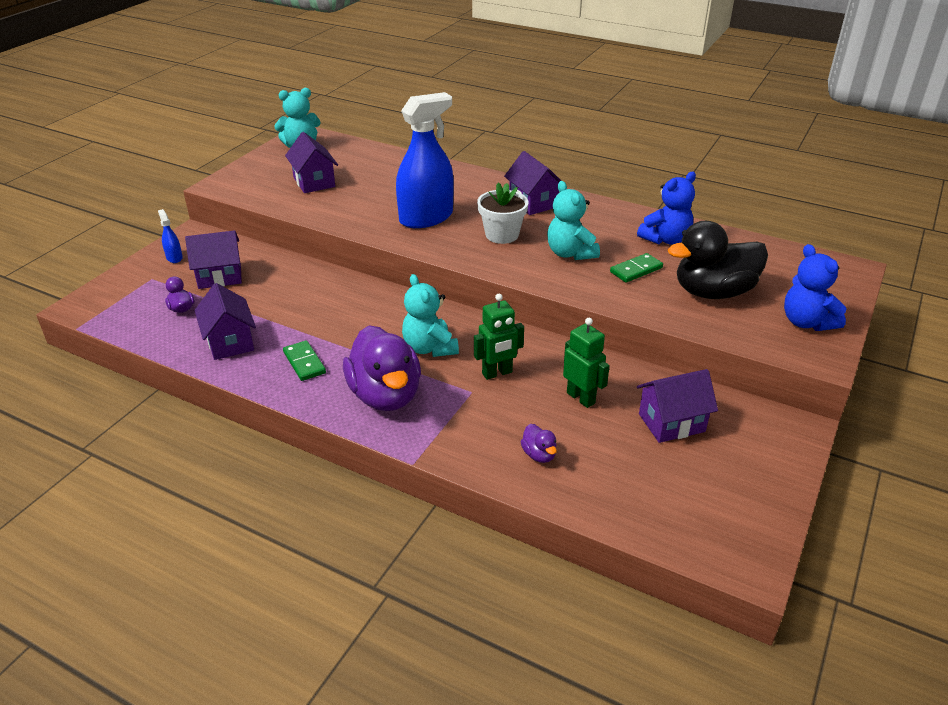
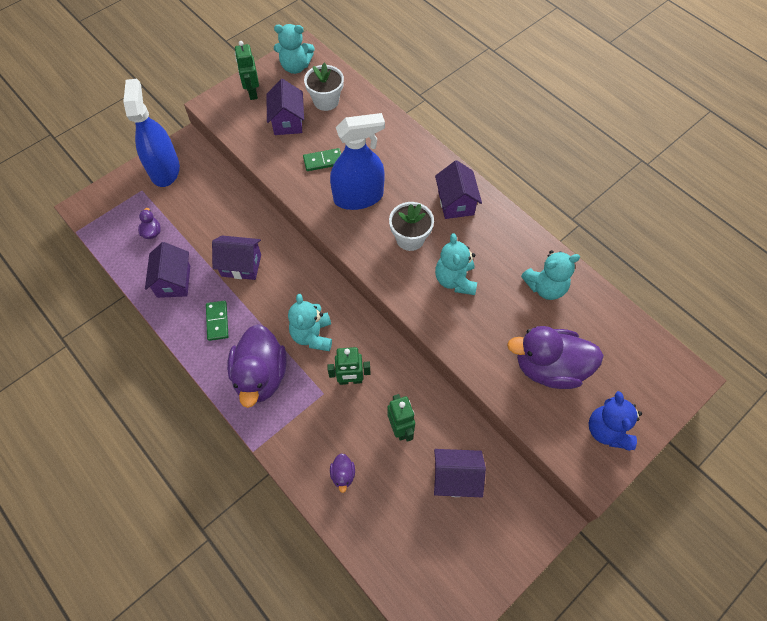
camera: 20 degrees right, 25 degrees up
blue spray bottle [158,209,183,263] -> blue spray bottle [123,79,180,187], size x2.46
purple house [185,230,242,289] -> purple house moved to [212,236,261,280]
green domino [610,253,663,283] -> green domino moved to [303,148,341,171]
blue teddy bear [637,172,696,245] -> turquoise teddy bear [521,250,580,300]
black duck [668,221,768,299] -> purple duck [507,326,604,389]
none -> green robot [235,41,259,100]
none -> white flower pot [304,62,344,111]

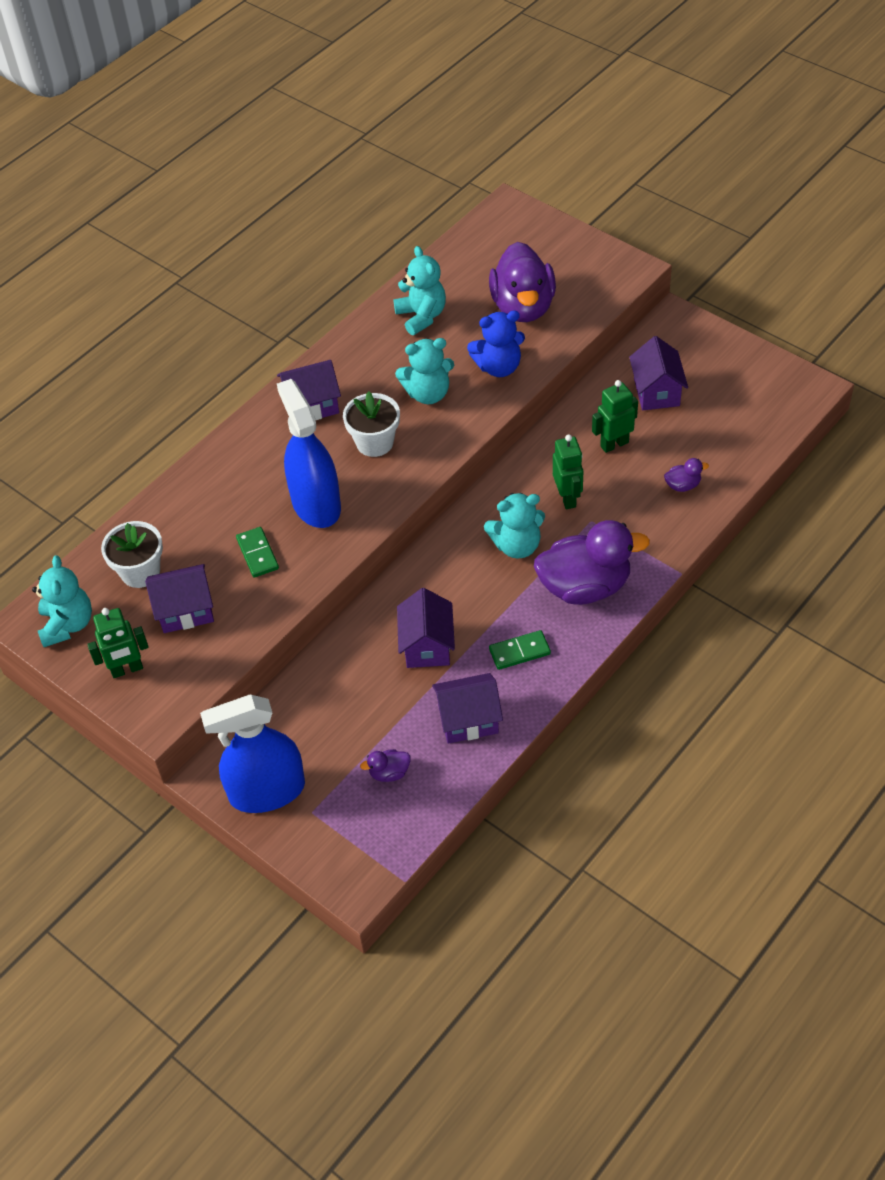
camera: 95 degrees left, 10 degrees down
blue teddy bear [589,391,642,451] -> blue teddy bear moved to [467,310,525,377]

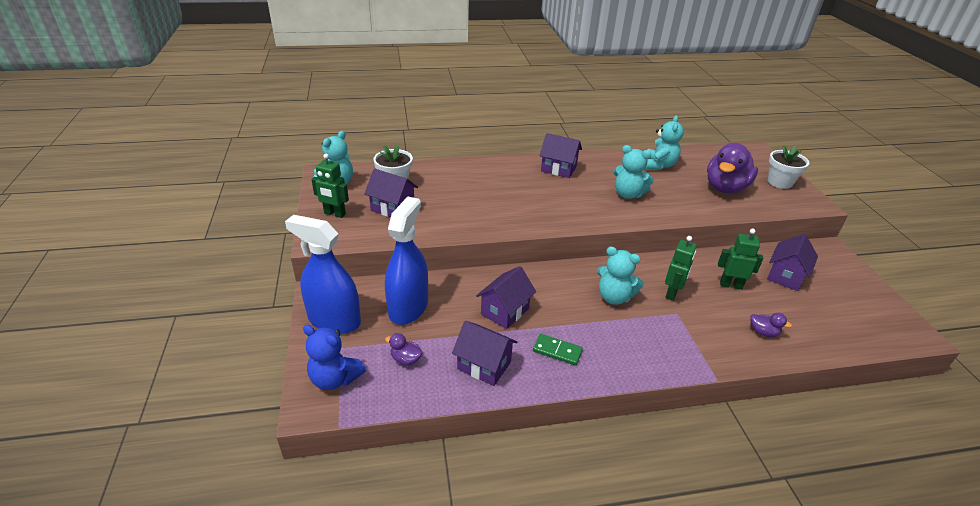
camera: 35 degrees right, 15 degrees down
green domino [236,527,279,578] -> none
blue spray bottle [277,379,341,528] -> blue spray bottle moved to [385,197,428,325]
white flower pot [343,391,400,457] -> white flower pot moved to [768,146,809,189]
blue teddy bear [467,310,525,377] -> blue teddy bear moved to [303,325,366,390]
purple duck [534,520,650,605] -> none

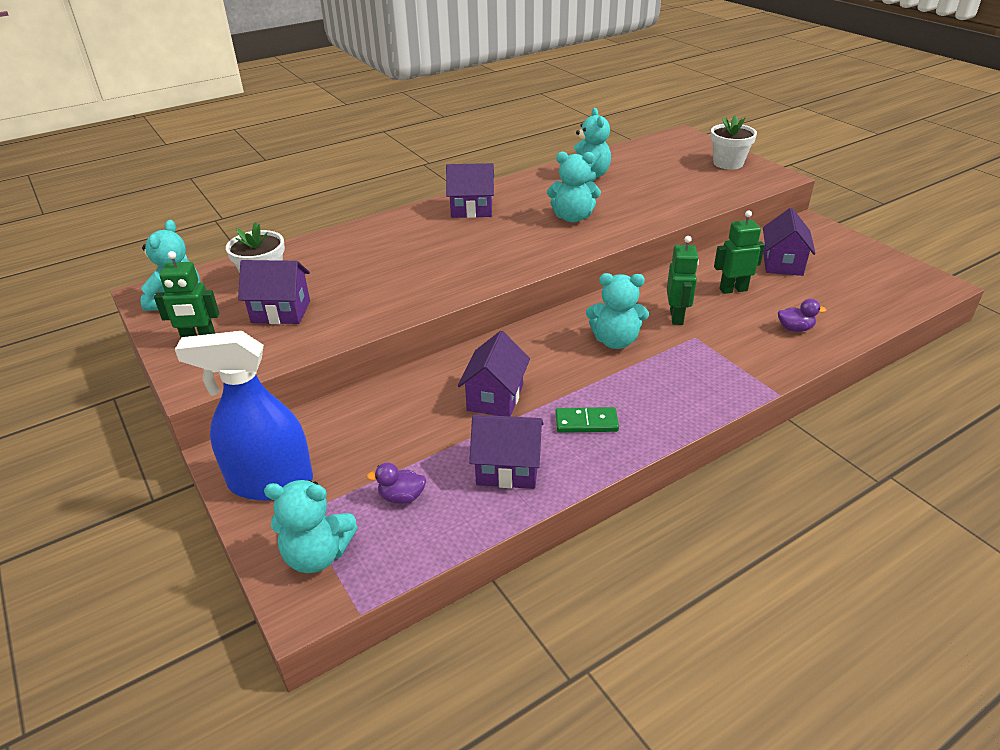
camera: 20 degrees left, 0 degrees up
blue teddy bear [303,325,366,390] -> turquoise teddy bear [264,480,358,573]
blue spray bottle [385,197,428,325] -> none
purple duck [707,143,758,193] -> none

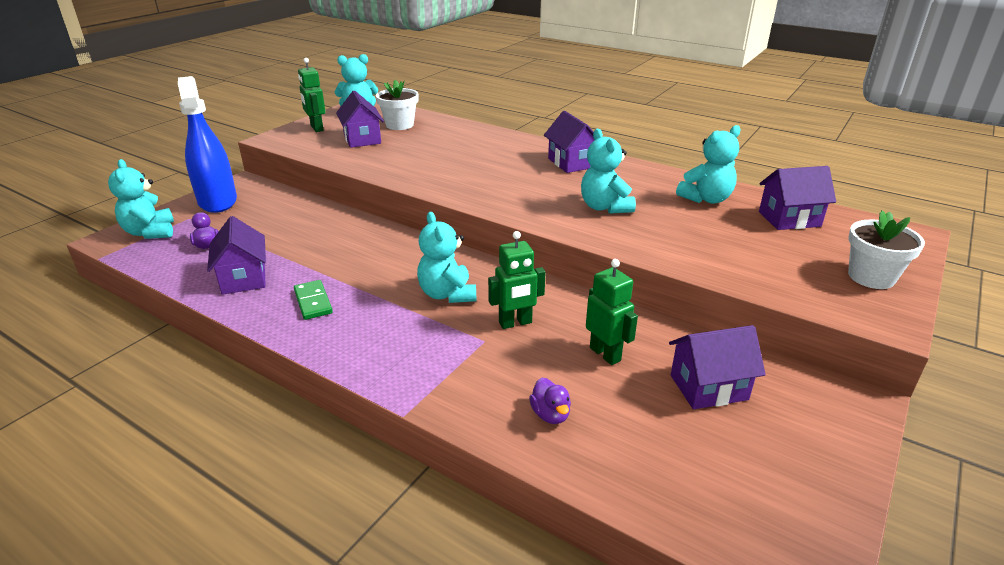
camera: 65 degrees right, 5 degrees down
purple house [458,331,530,416] -> purple house moved to [759,166,836,230]

